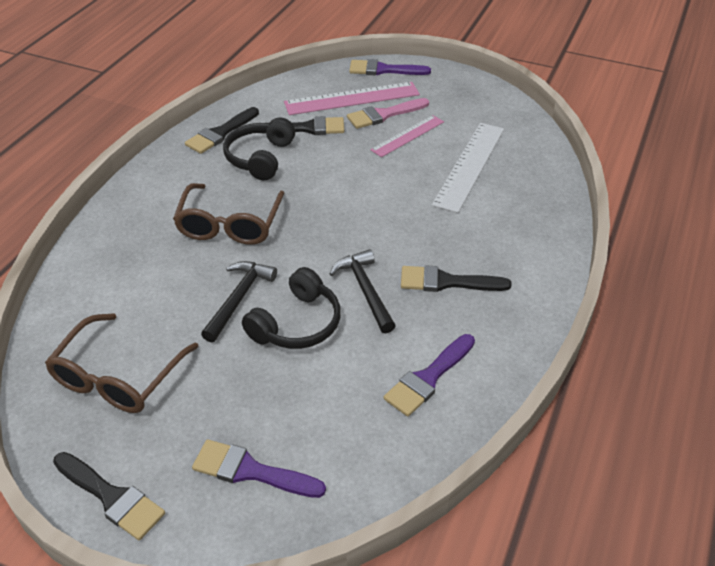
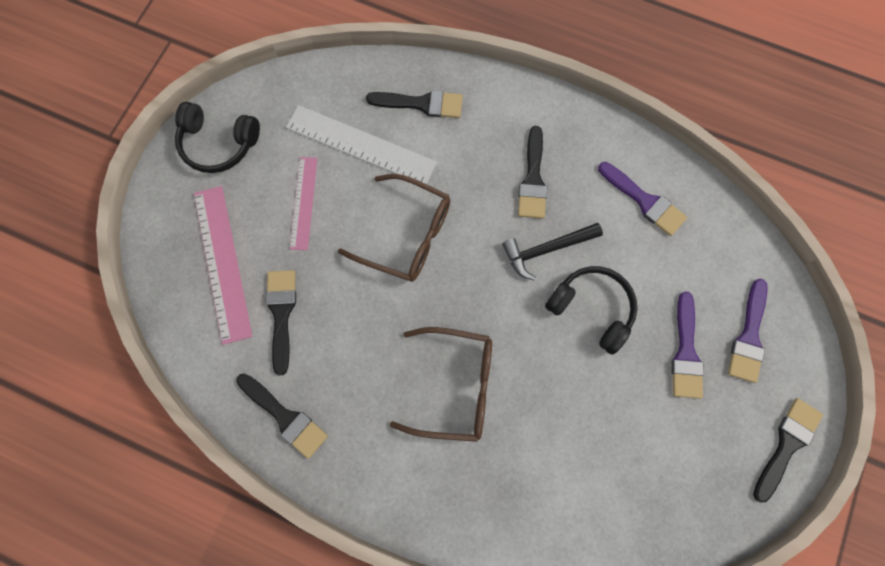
camera: 90 degrees left, 30 degrees up
brown glasses [45,313,199,413] -> brown glasses moved to [338,174,451,282]
black hammer [201,261,277,343] -> none
black headphones [223,118,295,180] -> black headphones moved to [175,102,260,173]
pink brush [347,98,429,129] -> none
purple brush [349,59,431,75] -> purple brush moved to [672,292,704,399]
pink ruler [370,115,444,157] -> pink ruler turned 45 degrees clockwise [290,157,317,250]
none -> black brush [366,90,463,118]

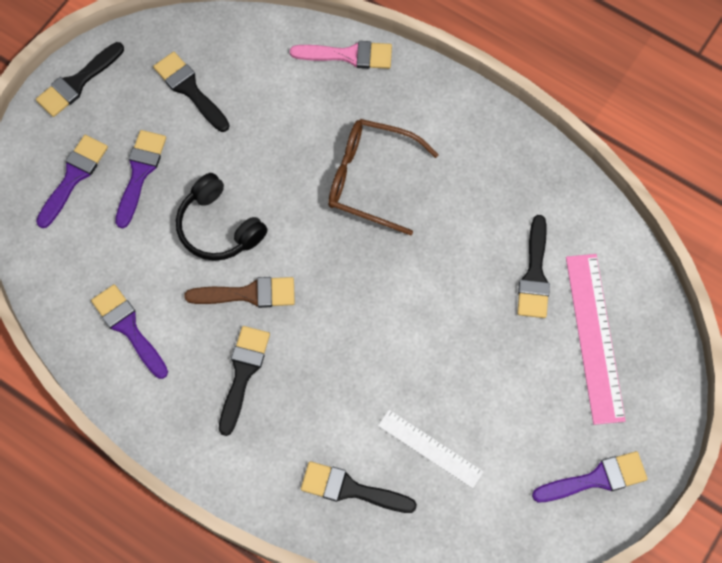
camera: 170 degrees left, 5 degrees down
black headphones [175,102,260,173] -> purple brush [532,451,648,502]
black brush [237,374,328,459] -> black brush moved to [153,52,230,132]
white ruler [286,105,437,184] -> white ruler [378,410,484,488], size x0.62
pink ruler [290,157,317,250] -> none
brown glasses [338,174,451,282] -> none
black hammer [502,223,603,280] -> brown brush [185,277,295,308]
none -> pink brush [290,41,392,69]

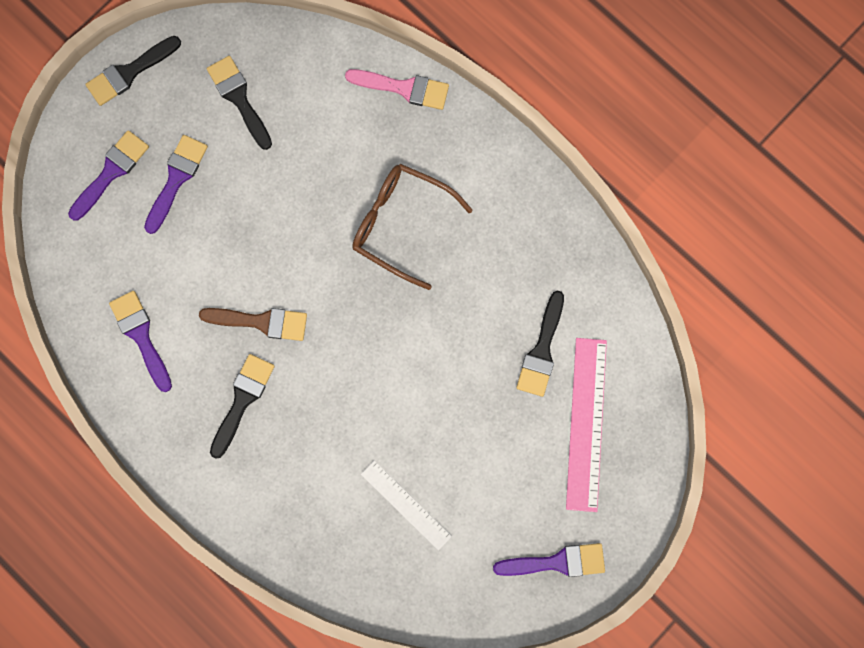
camera: 10 degrees right, 10 degrees up
black headphones [176,173,267,261] -> none
black brush [301,461,417,513] -> none

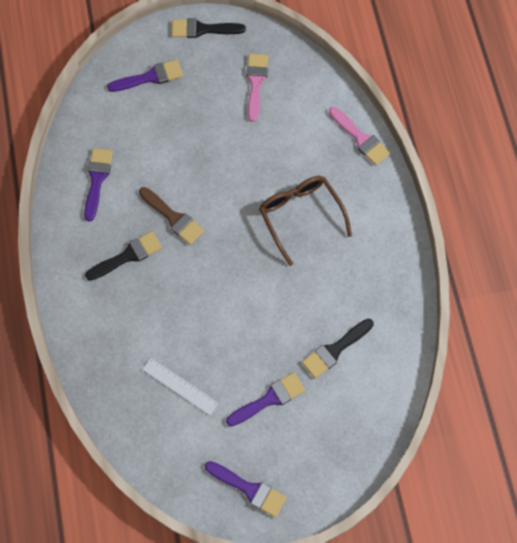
camera: 35 degrees right, 10 degrees down
purple brush [144,135,208,234] -> purple brush moved to [226,372,305,426]
black brush [207,56,272,150] -> pink brush [246,54,268,122]
white ruler [361,461,452,551] -> white ruler turned 45 degrees counterclockwise [142,358,219,415]
pink ruler [566,338,607,512] -> none

